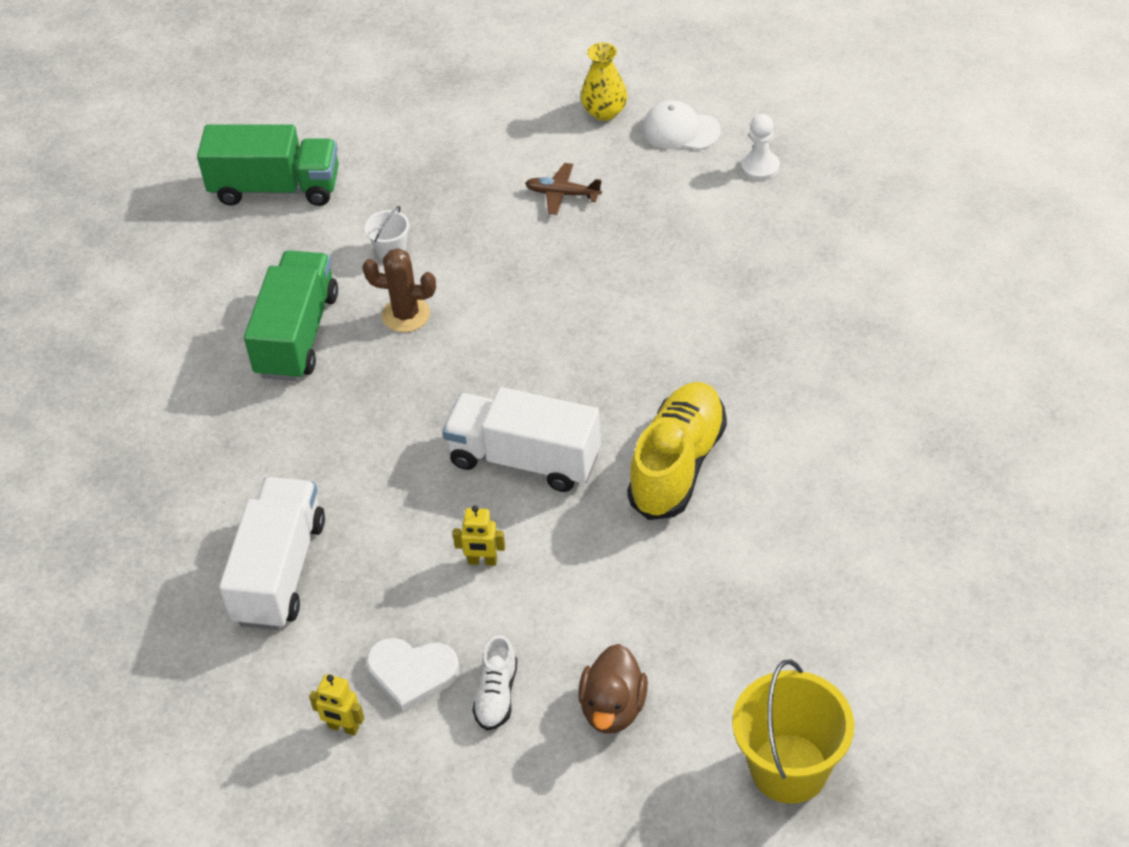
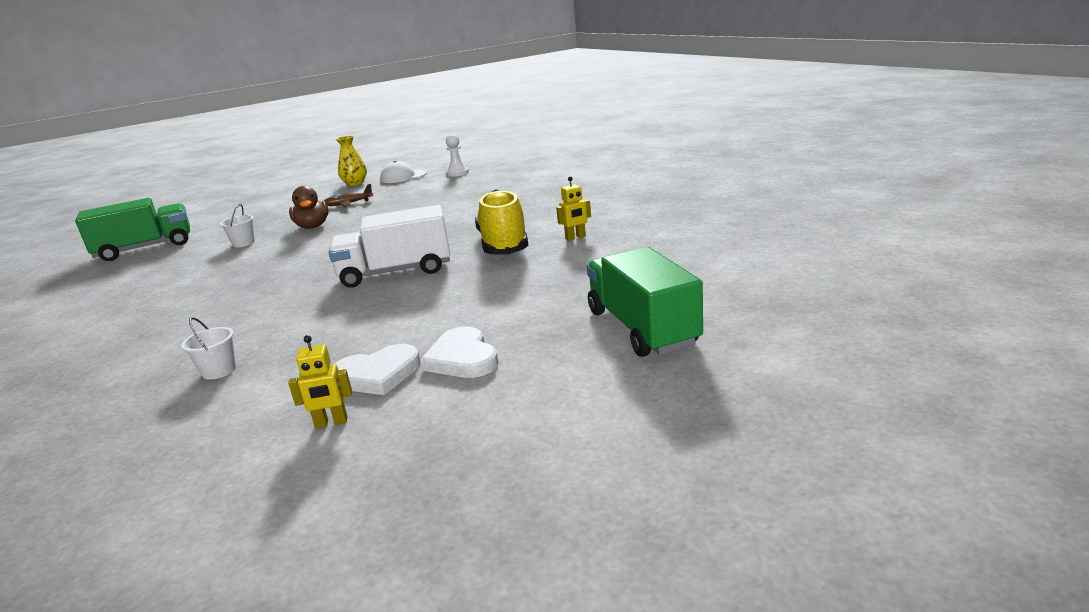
camera: 30 degrees left, 25 degrees down
white truck [219,477,325,630] -> white bucket [181,317,236,380]
green truck [244,250,338,381] -> green truck moved to [587,247,703,357]
brown cactus [362,248,436,332] -> none
yellow robot [453,505,505,566] -> yellow robot moved to [556,176,591,241]
white shoe [473,635,518,730] -> white heart [420,327,499,378]
brown duck [578,644,648,734] -> brown duck moved to [289,186,329,229]
yellow bucket [732,660,854,804] -> none

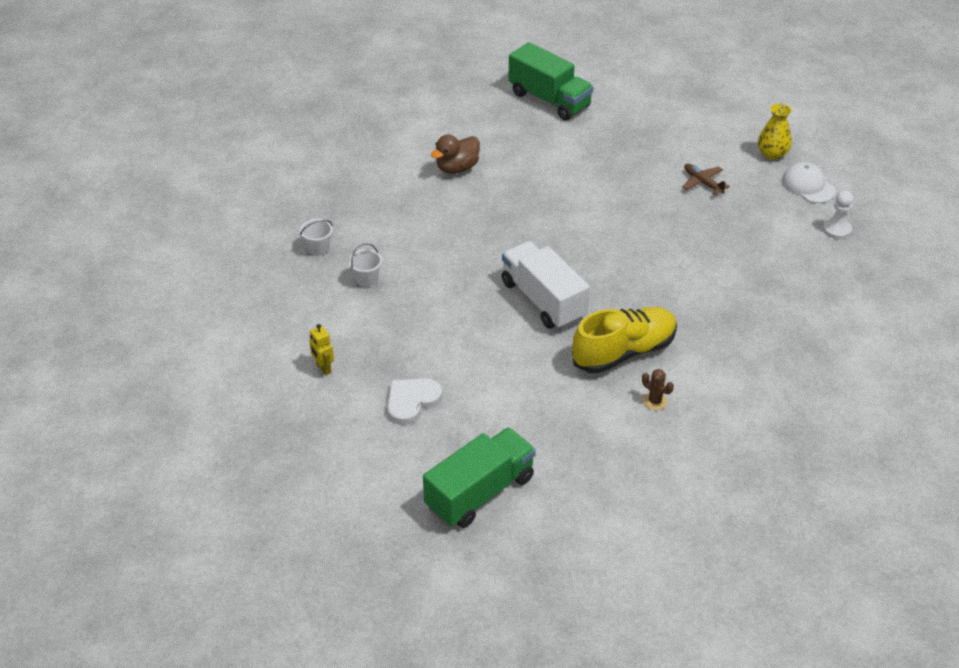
camera: 65 degrees right, 20 degrees up
white bucket [220,204,255,247] -> white bucket moved to [300,219,333,256]
brown duck [289,186,329,229] -> brown duck moved to [431,135,480,174]
white heart [335,344,420,395] -> none
yellow robot [556,176,591,241] -> brown cactus [642,369,674,410]

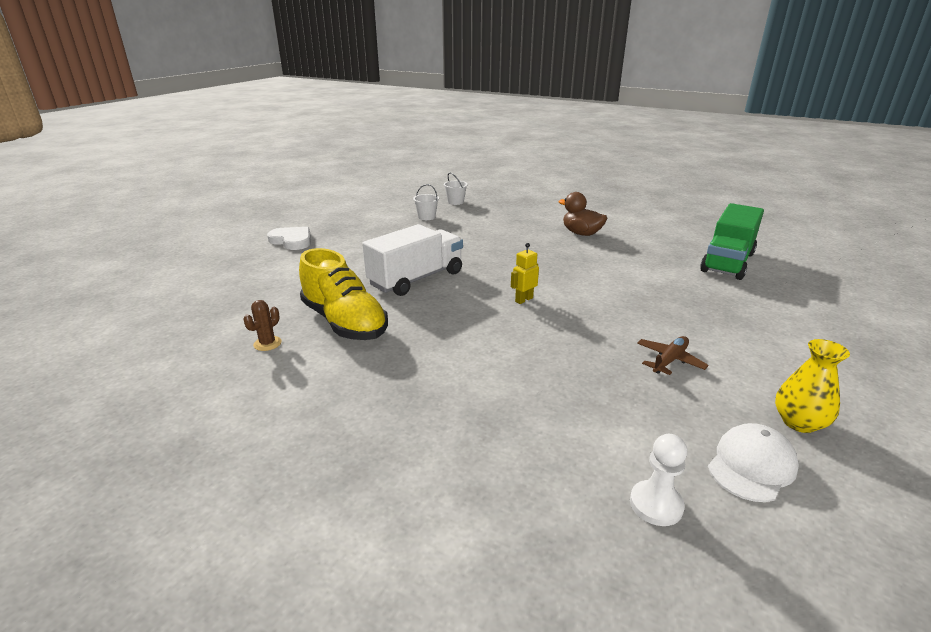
camera: 80 degrees right, 15 degrees down
yellow robot [309,324,334,375] -> yellow robot moved to [511,243,539,304]
green truck [423,427,536,528] -> none

